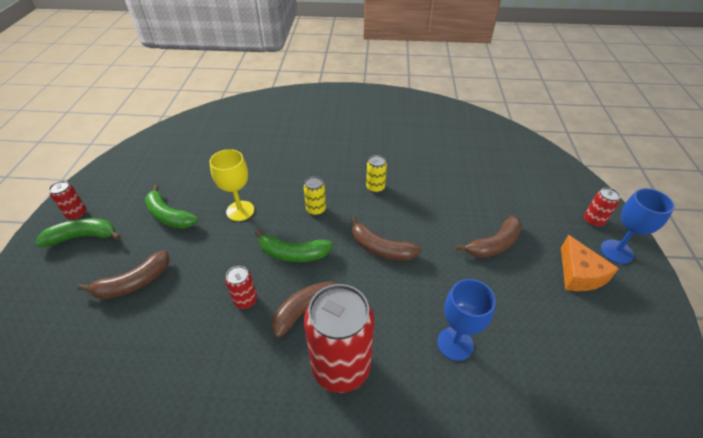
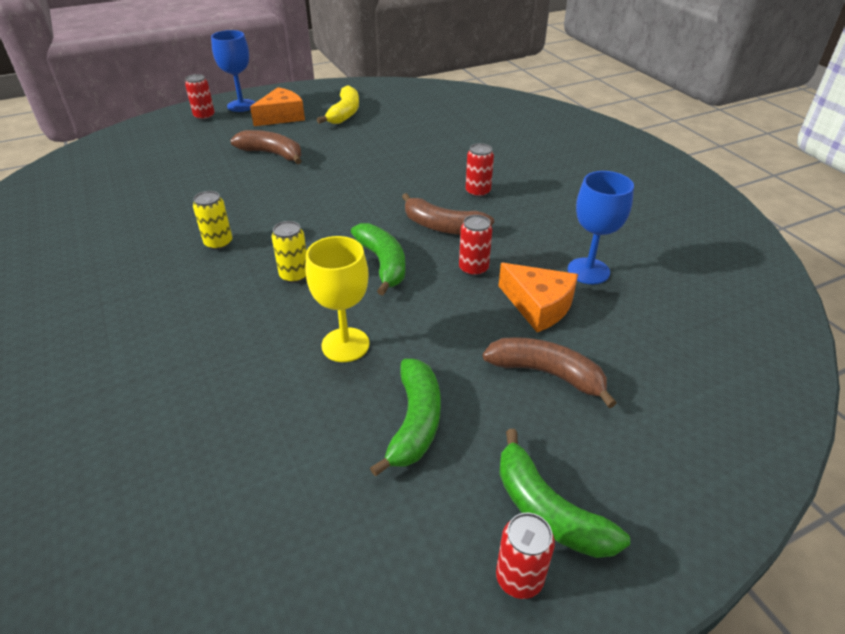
camera: 120 degrees left, 5 degrees down
red can [304,284,374,393] -> red can [466,143,494,198], size x0.46
brown banana [350,217,421,261] -> none
blue goblet [437,279,496,361] -> blue goblet moved to [568,171,634,284]
none -> yellow banana [317,86,359,124]
none -> orange cheese [499,263,578,332]

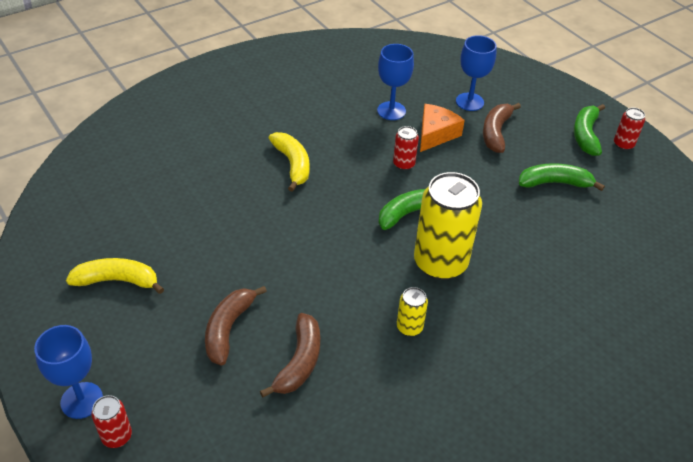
camera: 100 degrees left, 5 degrees up
orange cheese [250,87,305,126] -> none
yellow can [272,221,307,283] -> yellow can [414,172,482,280], size x2.19
yellow goblet [305,236,369,362] -> none
brown banana [402,193,494,235] -> brown banana moved to [260,313,320,397]
red can [466,143,494,198] -> yellow banana [269,132,309,192]
green banana [499,429,630,558] -> green banana turned 150 degrees clockwise [574,104,605,156]
none -> blue goblet [456,35,497,111]

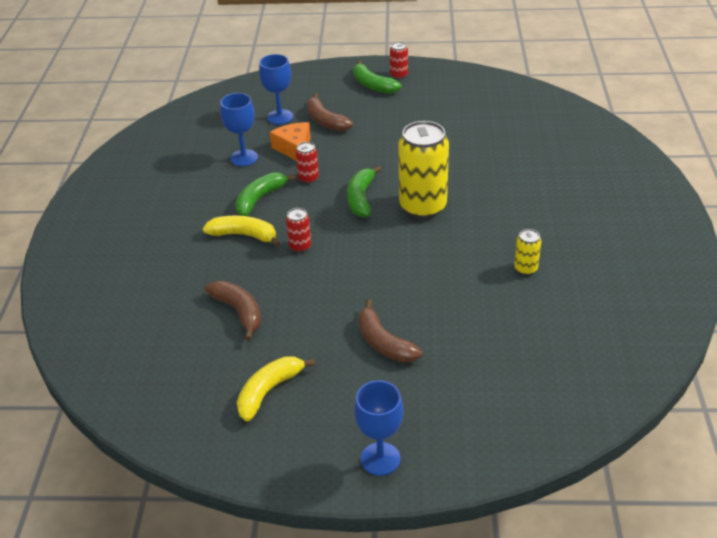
camera: 50 degrees left, 5 degrees down
red can [91,395,132,448] -> red can moved to [286,208,311,253]
brown banana [260,313,320,397] -> brown banana moved to [205,281,262,341]
yellow can [397,287,428,336] -> yellow can moved to [514,229,541,275]
green banana [519,163,605,191] -> green banana moved to [235,172,296,216]

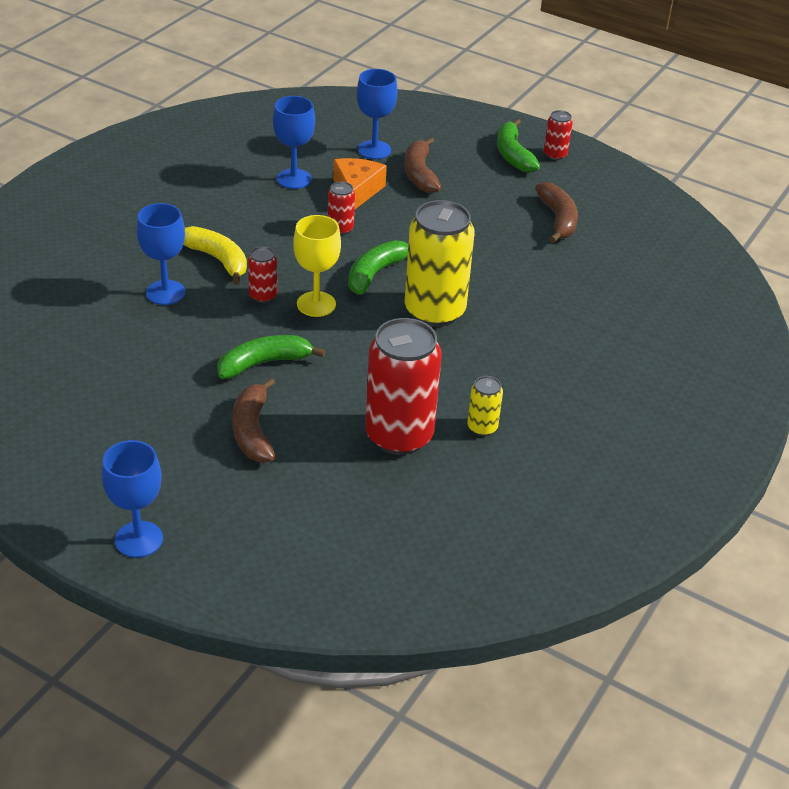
camera: 25 degrees right, 0 degrees up
brown banana [205,281,262,341] -> brown banana moved to [535,182,578,243]
green banana [235,172,296,216] -> green banana moved to [217,335,325,379]
yellow banana [237,356,315,421] -> none
none -> blue goblet [137,203,185,305]
none -> yellow goblet [293,215,341,317]
none -> red can [365,318,442,455]

